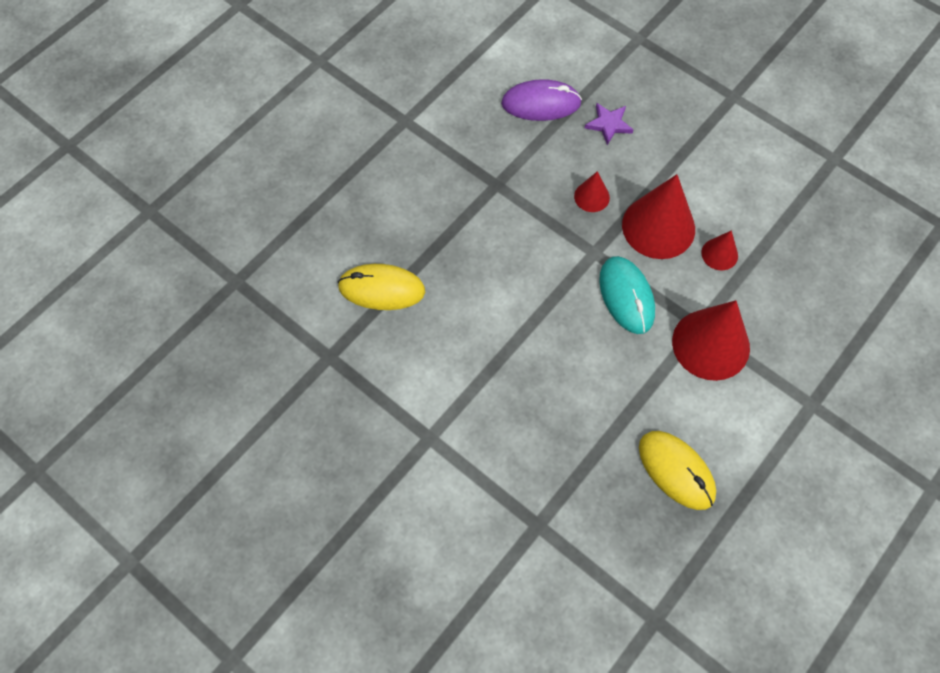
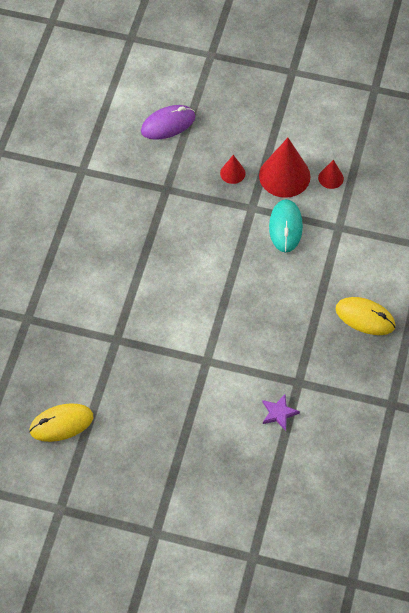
camera: 25 degrees left, 5 degrees down
yellow mouse [337,264,425,310] -> yellow mouse moved to [29,403,93,442]
purple star [585,103,633,145] -> purple star moved to [262,394,300,431]
turquoise mouse [599,256,655,334] -> turquoise mouse turned 45 degrees clockwise [269,199,303,253]
red cone [672,300,750,381] -> none

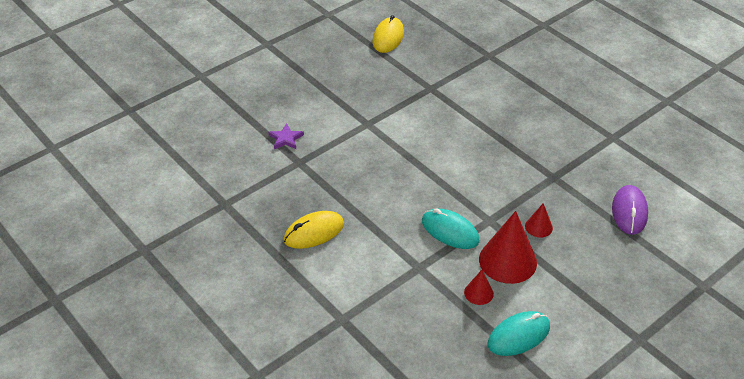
camera: 125 degrees right, 15 degrees down
none -> turquoise mouse [488,311,550,356]

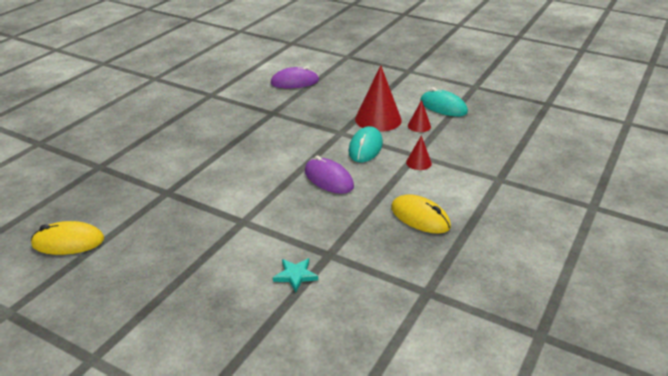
camera: 110 degrees left, 10 degrees down
purple star [268,124,304,149] -> turquoise star [273,258,318,292]
red cone [525,203,553,238] -> red cone moved to [406,135,432,170]
none -> purple mouse [305,155,354,194]

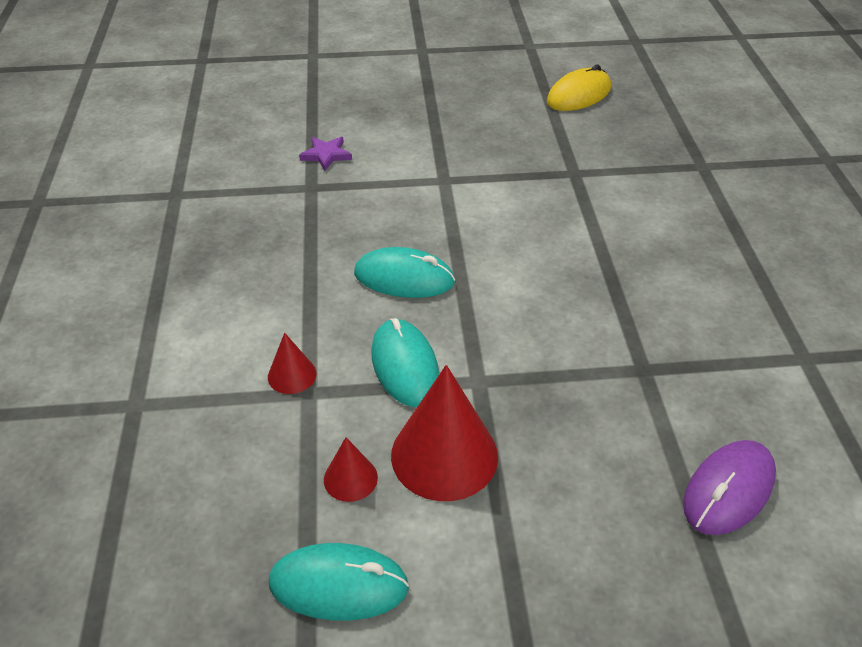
camera: 145 degrees right, 10 degrees up
turquoise star [273,258,318,292] -> purple star [299,137,352,171]
purple mouse [305,155,354,194] -> turquoise mouse [354,247,455,298]
yellow mouse [391,194,451,234] -> none

